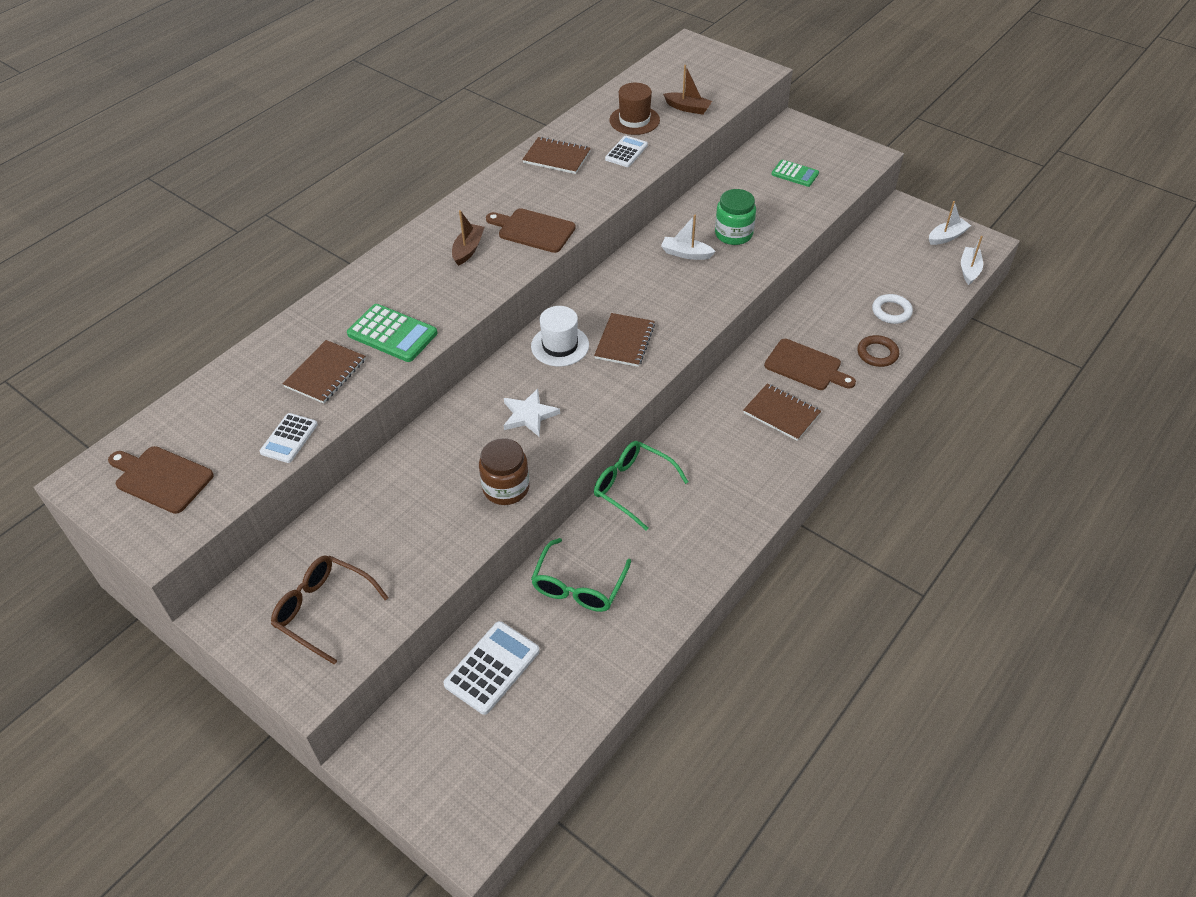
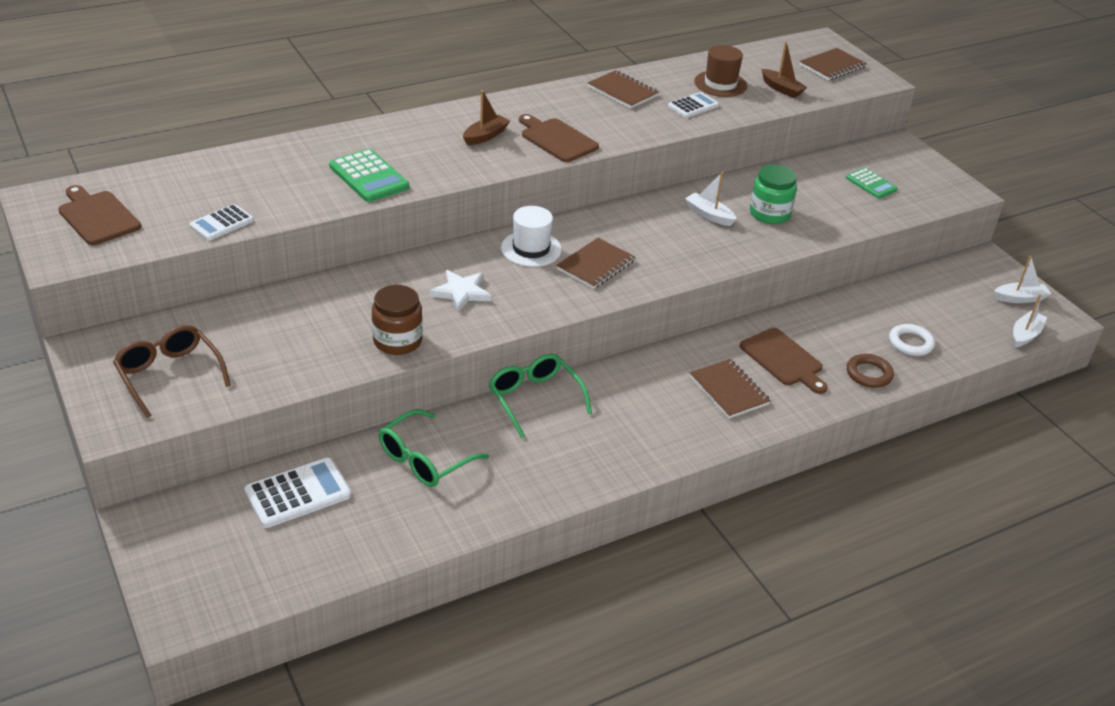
camera: 20 degrees right, 10 degrees down
brown notebook [283,340,366,404] -> brown notebook moved to [799,48,867,81]

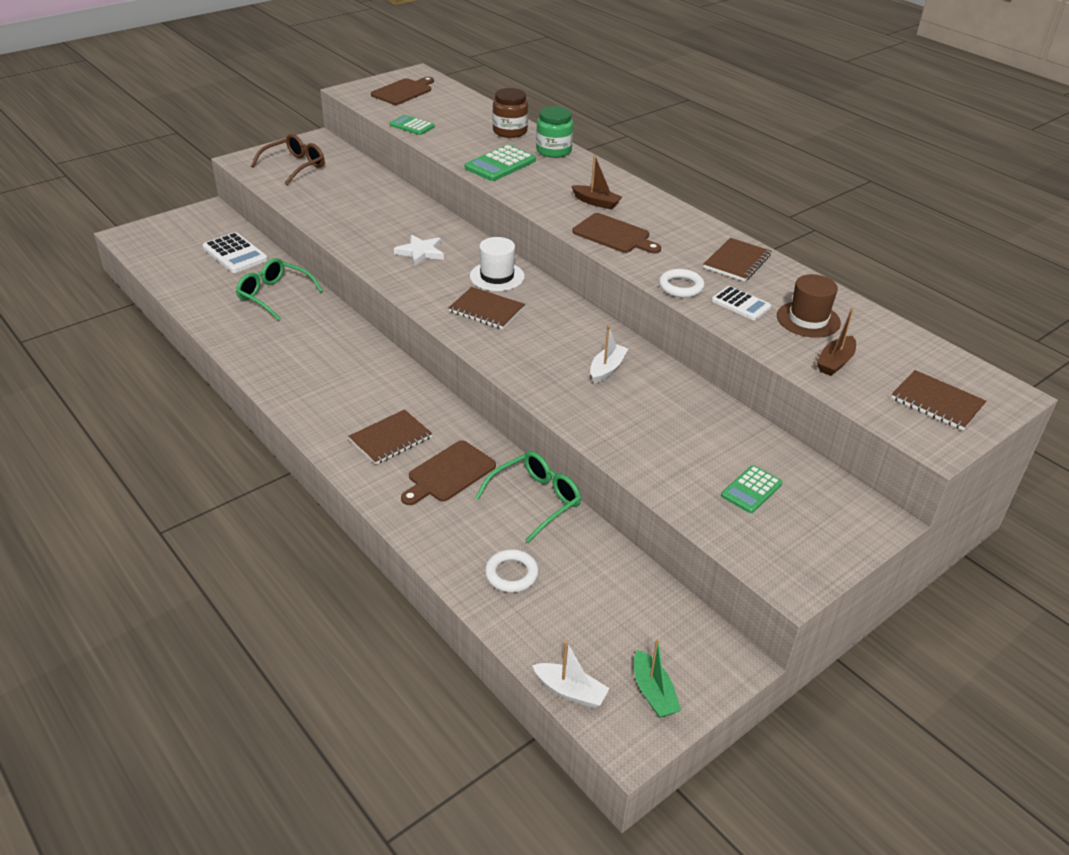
camera: 80 degrees right, 0 degrees up
white calculator [189,204,254,241] -> green calculator [390,115,435,135]
brown jar [372,285,423,355] -> brown jar moved to [493,88,528,138]
green glasses [489,354,592,438] -> green glasses moved to [475,451,581,543]
brown cutting board [519,114,599,162] -> brown cutting board turned 90 degrees clockwise [572,213,661,253]
green jar [750,165,797,224] -> green jar moved to [536,106,573,158]
brown ring [847,354,894,388] -> none
white boat [994,256,1051,303] -> green boat [634,639,681,718]
none -> white ring [659,269,705,298]

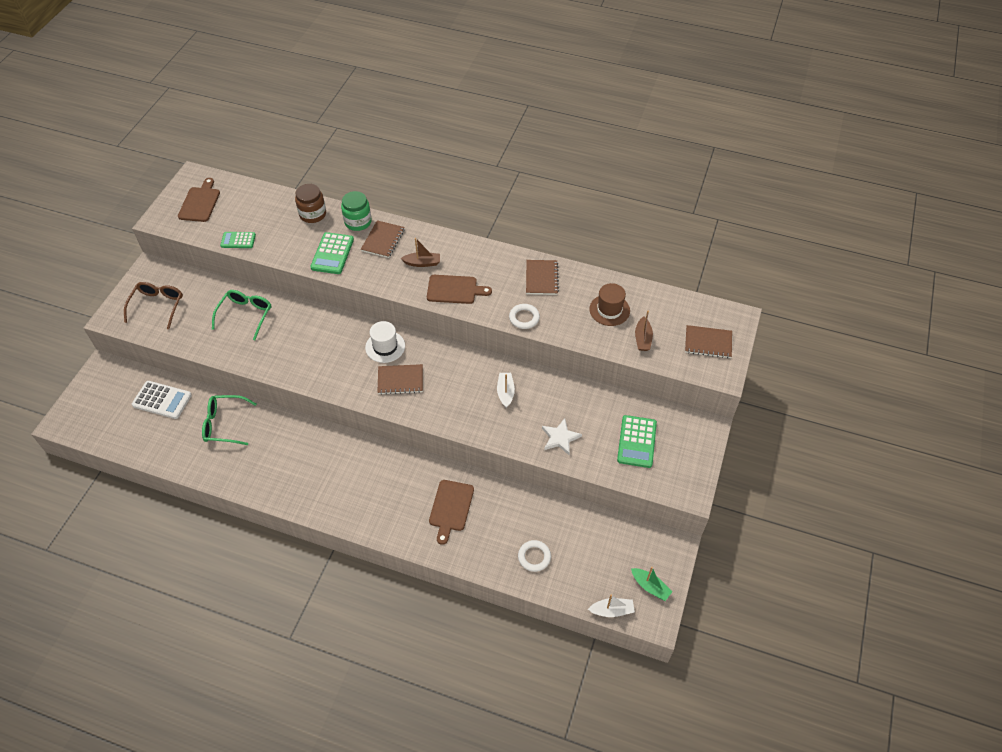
camera: 30 degrees left, 15 degrees up
brown notebook [348,409,433,465] -> brown notebook moved to [361,220,405,258]
white star [394,235,444,266] -> white star moved to [542,418,582,455]
green glasses [475,451,581,543] -> green glasses moved to [212,290,271,340]
white calculator [712,286,771,320] -> none
green calculator [721,465,782,513] -> green calculator [617,415,657,468], size x1.54

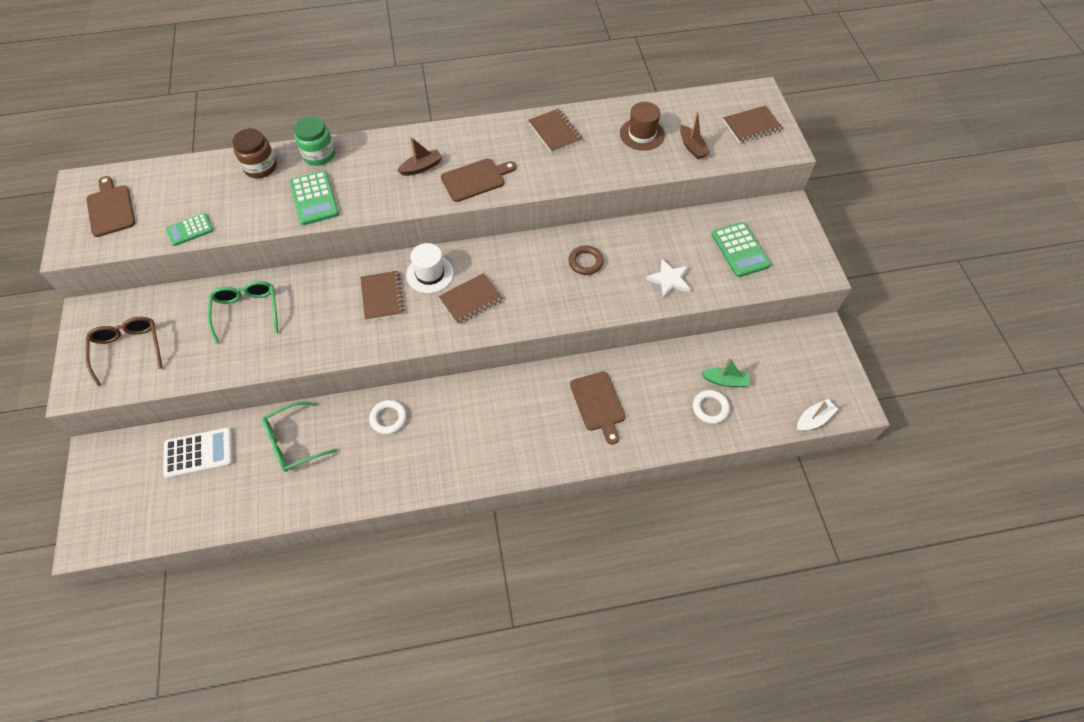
camera: 30 degrees left, 5 degrees up
brown notebook [361,220,405,258] -> brown notebook moved to [360,271,405,321]
white boat [497,373,515,408] -> brown ring [569,245,604,275]
white ring [509,304,540,329] -> white ring moved to [369,400,407,435]
green boat [631,567,673,601] -> green boat moved to [701,357,750,387]

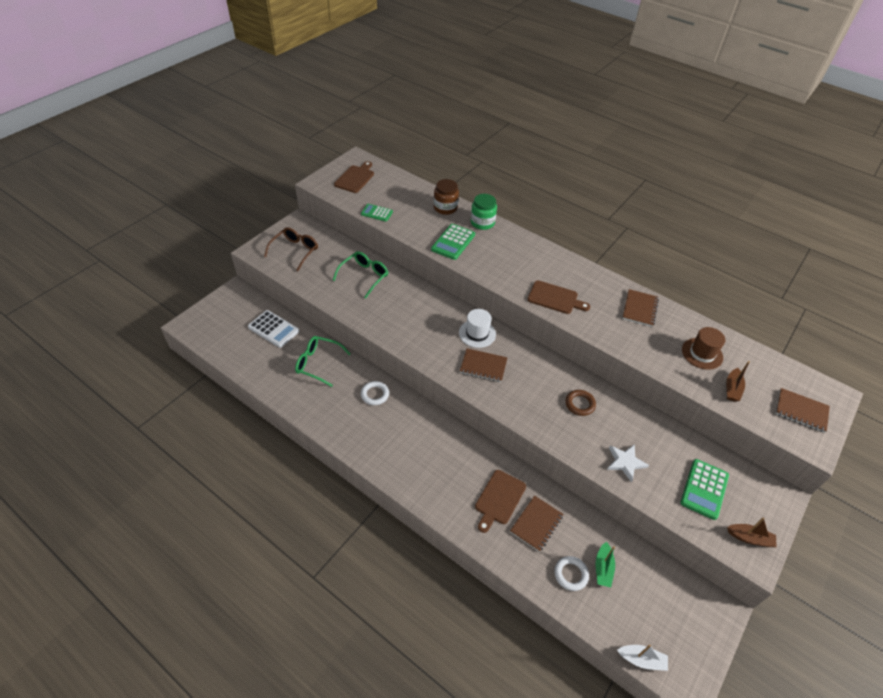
camera: 45 degrees right, 10 degrees down
brown notebook [360,271,405,321] -> brown notebook moved to [510,495,564,552]
brown boat [397,137,443,176] -> brown boat moved to [727,518,777,547]
green boat [701,357,750,387] -> green boat turned 45 degrees clockwise [596,542,615,587]

